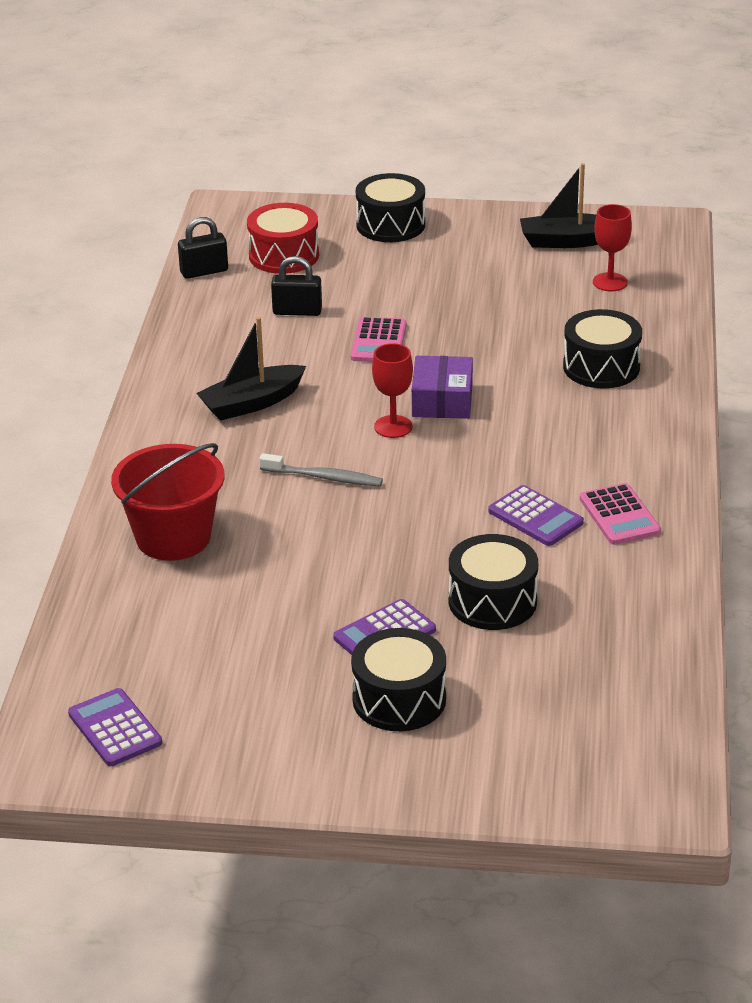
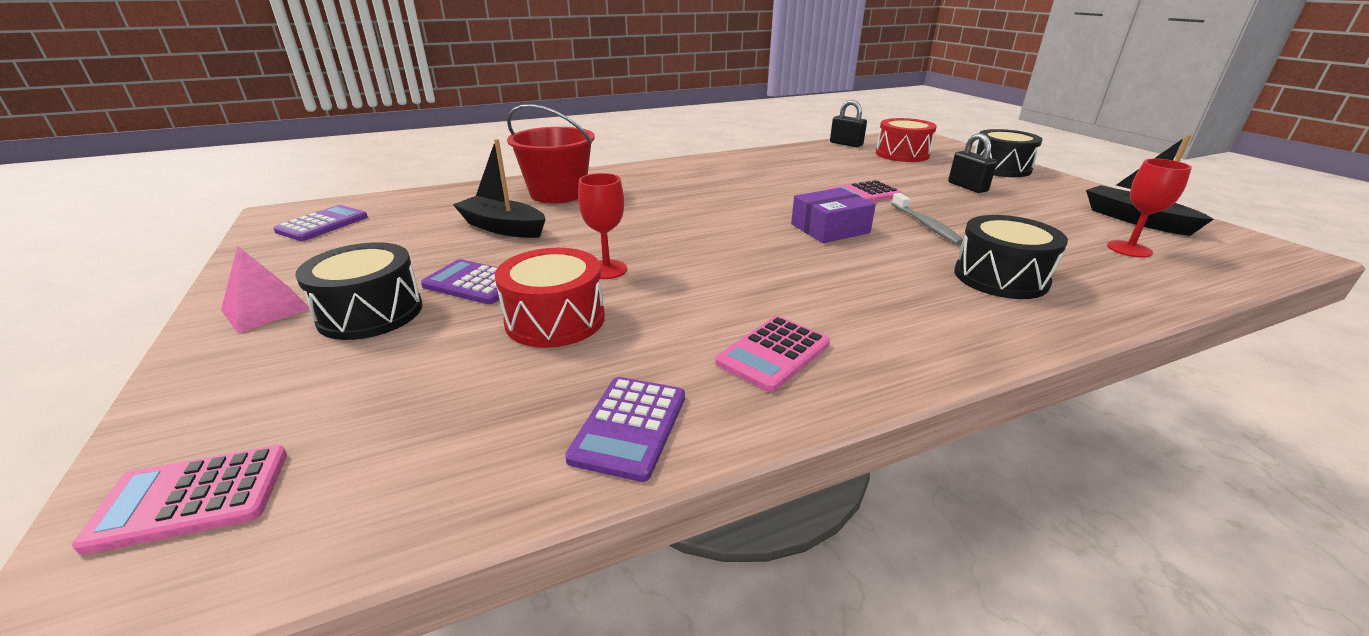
camera: 60 degrees right, 5 degrees down
black boat [196,317,306,421] -> black boat moved to [453,139,546,238]
grey toothbrush [259,453,383,486] -> grey toothbrush moved to [891,193,963,245]
black padlock [271,256,322,316] -> black padlock moved to [948,133,997,193]
red goblet [372,343,413,438] -> red goblet moved to [578,173,627,279]
black drum [449,534,538,630] -> red drum [495,248,605,348]
purple calculator [488,485,584,546] -> purple calculator moved to [565,377,685,482]
none -> pink calculator [72,445,287,555]
none -> pink pyramid [221,246,309,333]

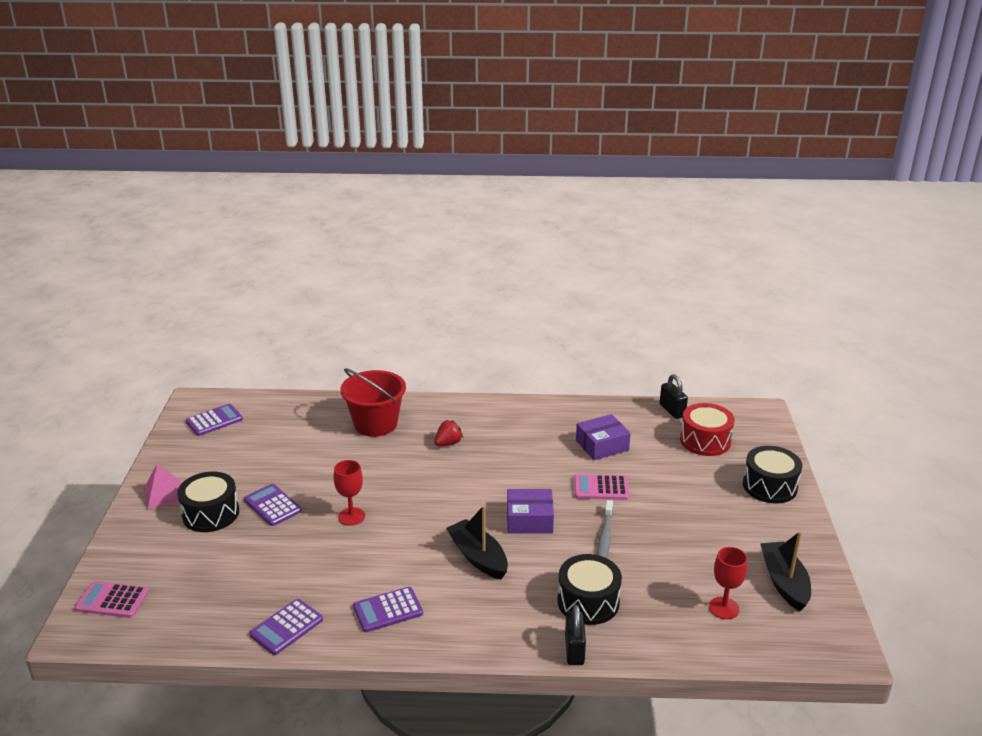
camera: 25 degrees right, 0 degrees up
black boat [453,139,546,238] -> black boat moved to [446,505,508,579]
red drum [495,248,605,348] -> none
pink calculator [715,316,830,392] -> purple calculator [353,587,423,632]
black padlock [948,133,997,193] -> black padlock moved to [565,604,586,665]
none -> red strawberry [434,420,463,446]
none -> purple box [576,414,631,460]

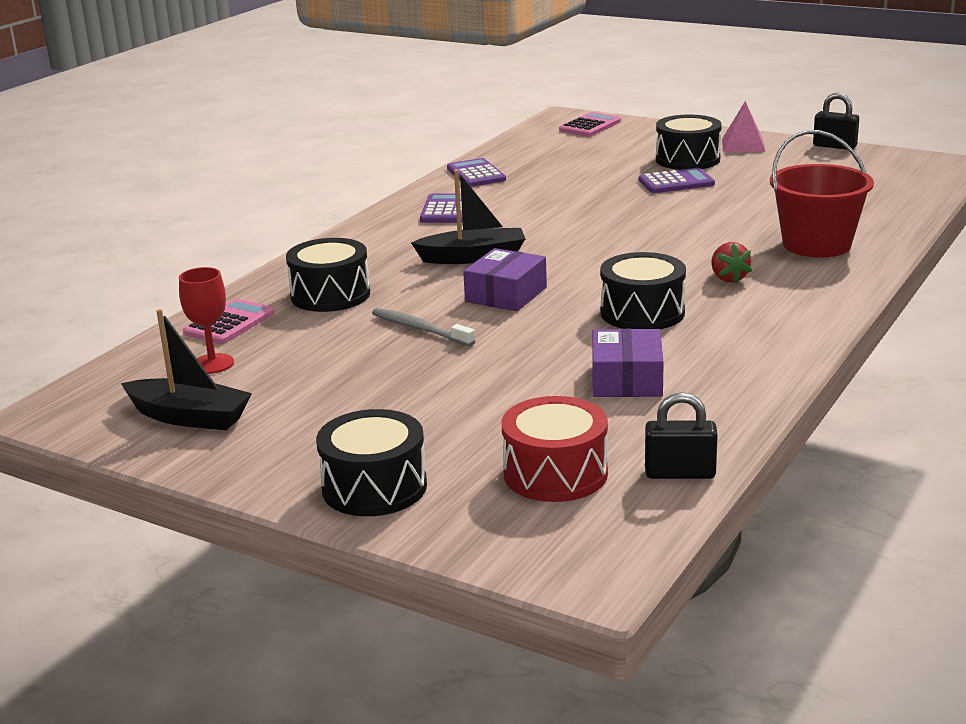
camera: 120 degrees right, 5 degrees down
purple calculator [186,404,243,436] -> none
red goblet [334,460,365,526] -> none
black padlock [565,604,586,665] -> black padlock moved to [813,93,859,150]
pink calculator [574,474,629,500] -> pink calculator moved to [183,299,275,344]
none -> black drum [600,252,686,329]

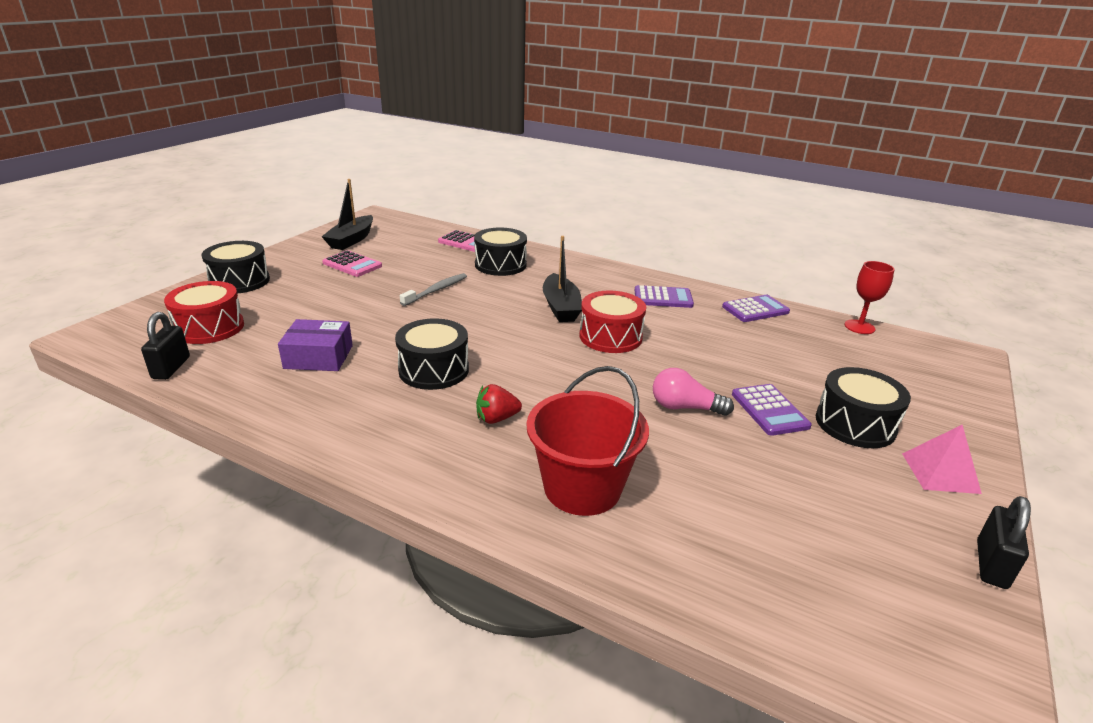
camera: 85 degrees right, 5 degrees up
red goblet [179,267,234,374] -> red goblet moved to [844,261,894,334]
purple box [463,248,547,311] -> none
pink calculator [559,112,621,137] -> pink calculator moved to [322,250,382,277]
none -> red drum [580,291,646,353]
none -> pink light bulb [653,368,734,416]

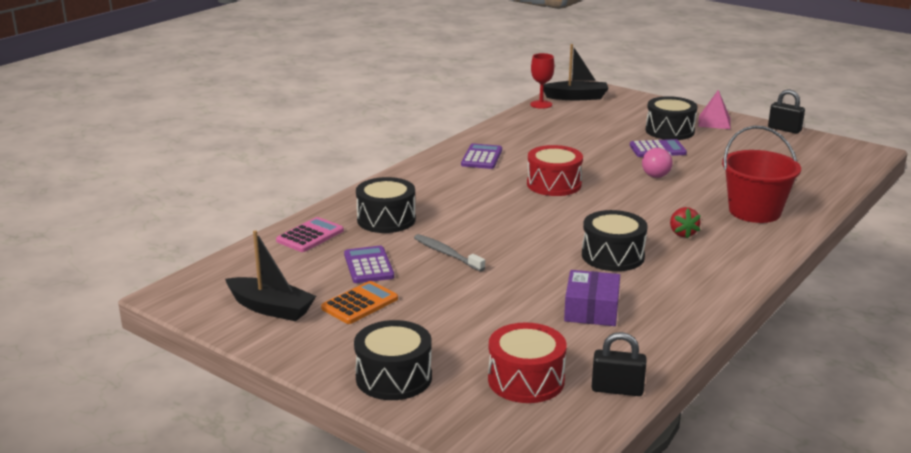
camera: 80 degrees left, 5 degrees down
pink calculator [322,250,382,277] -> orange calculator [321,281,398,324]
black boat [543,236,582,322] -> black boat moved to [544,44,609,100]
purple calculator [722,295,790,322] -> purple calculator moved to [344,246,394,283]

